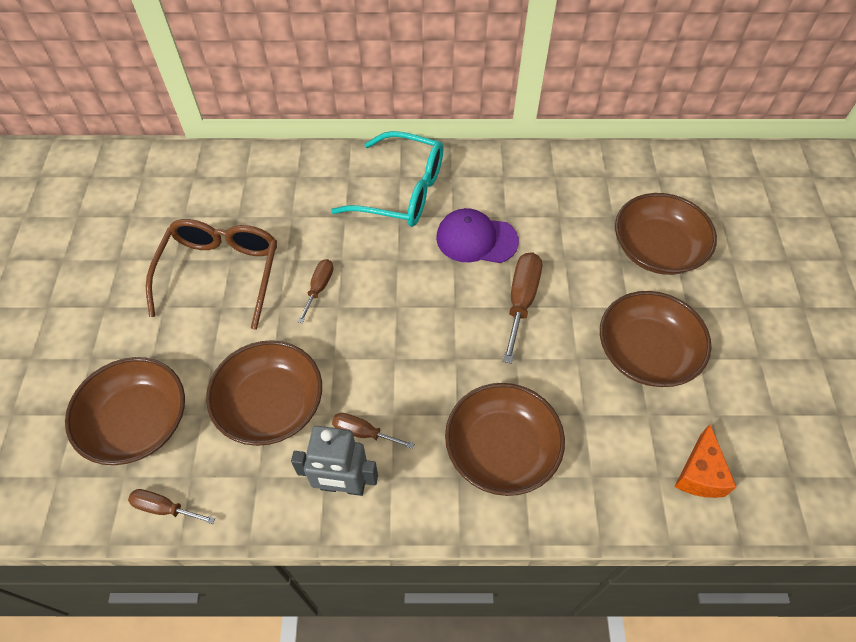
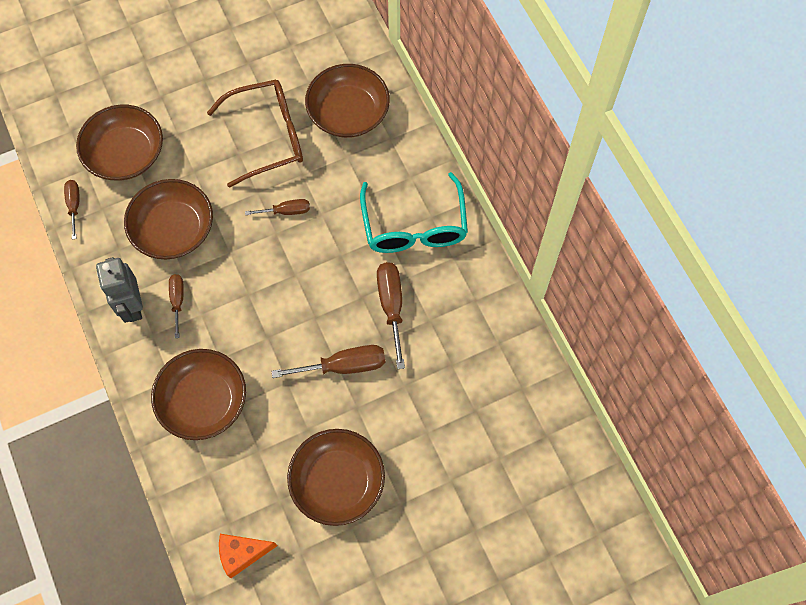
camera: 65 degrees right, 10 degrees up
purple cap [436,208,519,263] -> brown screwdriver [377,262,405,369]
brown bowl [615,193,717,275] -> brown bowl moved to [305,64,390,138]

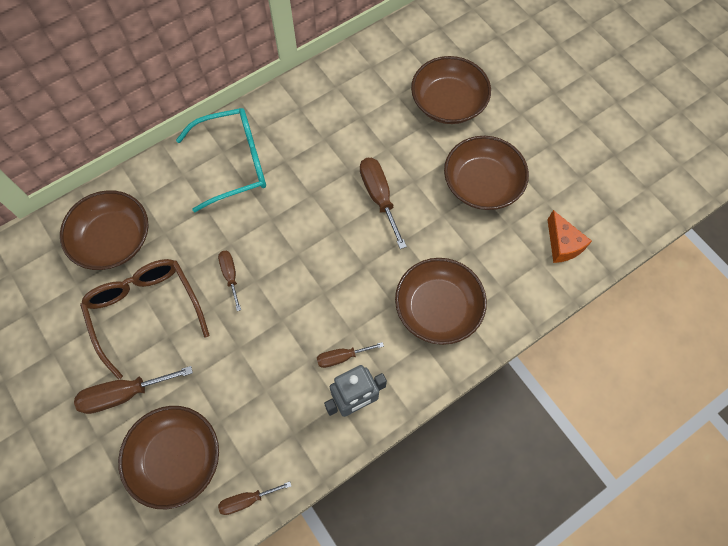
camera: 100 degrees left, 0 degrees up
brown bowl [124,179,213,259] -> brown bowl moved to [411,56,491,124]
brown screwdriver [377,262,405,369] -> brown screwdriver moved to [74,366,193,414]

